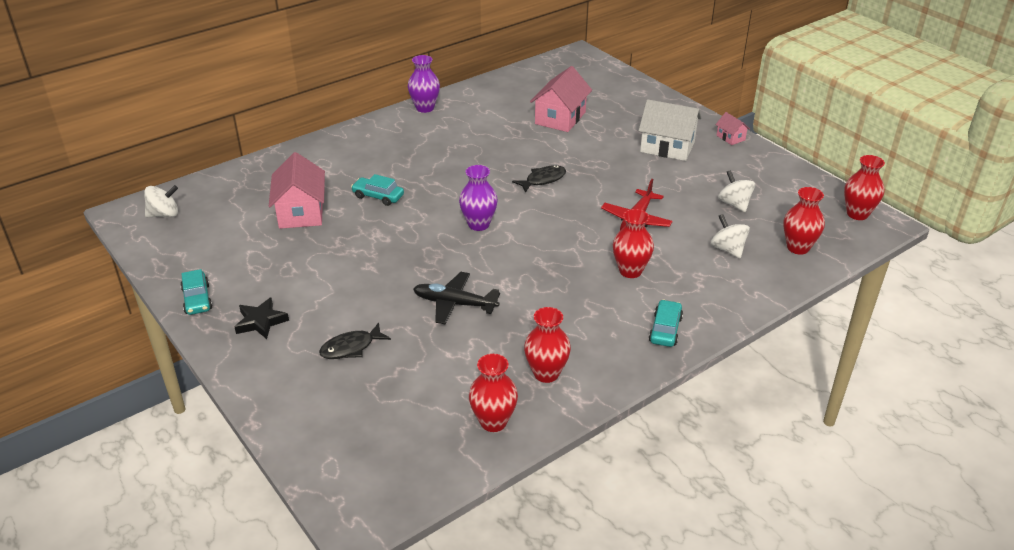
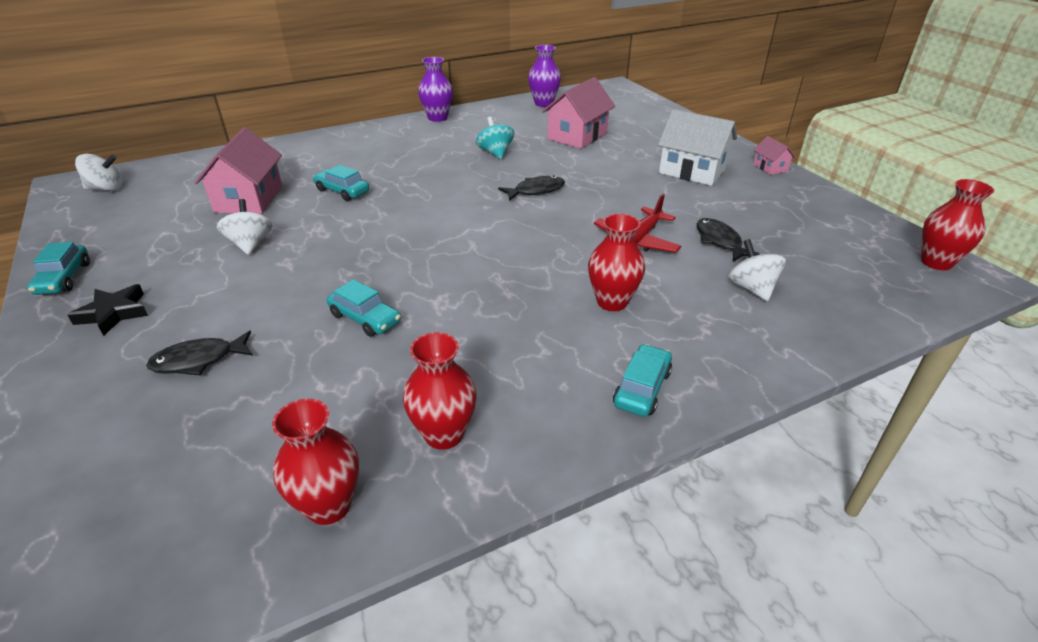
camera: 10 degrees right, 0 degrees up
black plane [413,272,500,324] -> turquoise car [327,279,401,337]
purple vase [459,165,498,231] -> purple vase moved to [528,45,561,107]
white spinning top [718,170,755,212] -> white spinning top moved to [217,199,272,255]
red vase [783,187,825,255] -> none
none -> turquoise spinning top [476,117,514,159]
none -> black fish [697,218,760,262]

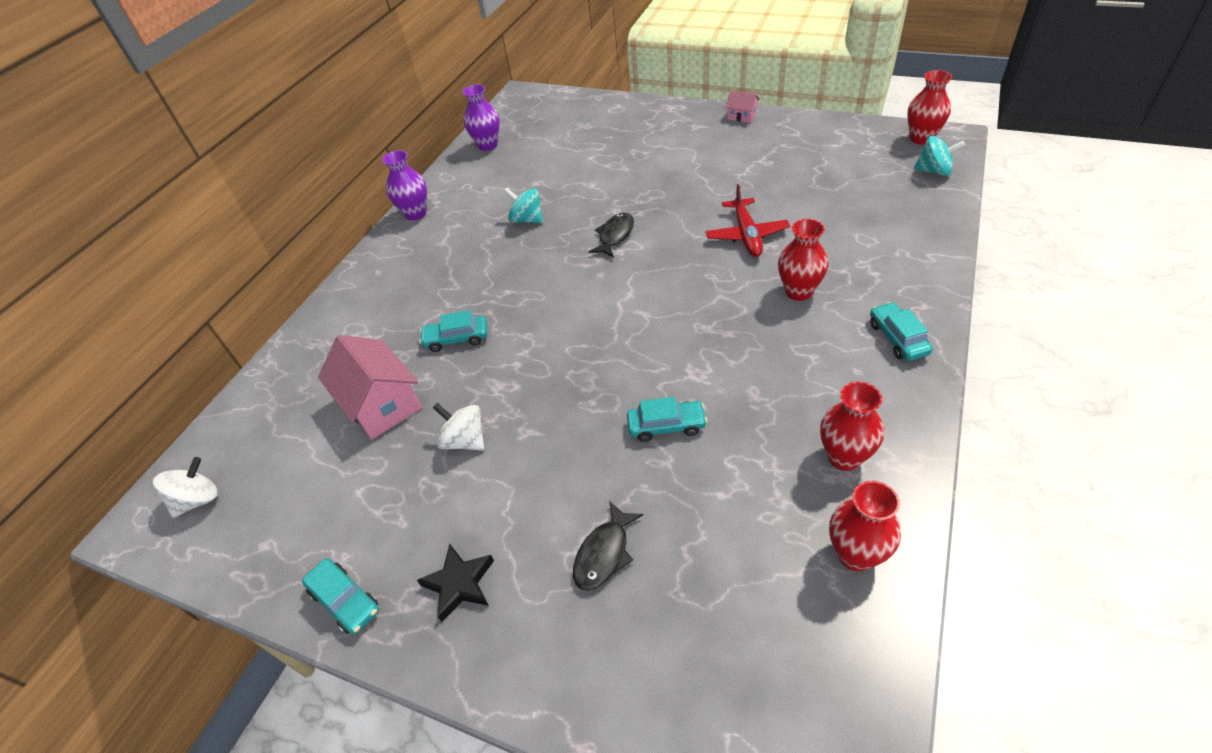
camera: 35 degrees left, 10 degrees up
pink house [542,77,615,149] -> none
white house [658,109,737,186] -> none
black fish [697,218,760,262] -> none
white spinning top [728,239,786,301] -> none
none -> turquoise spinning top [914,136,965,176]

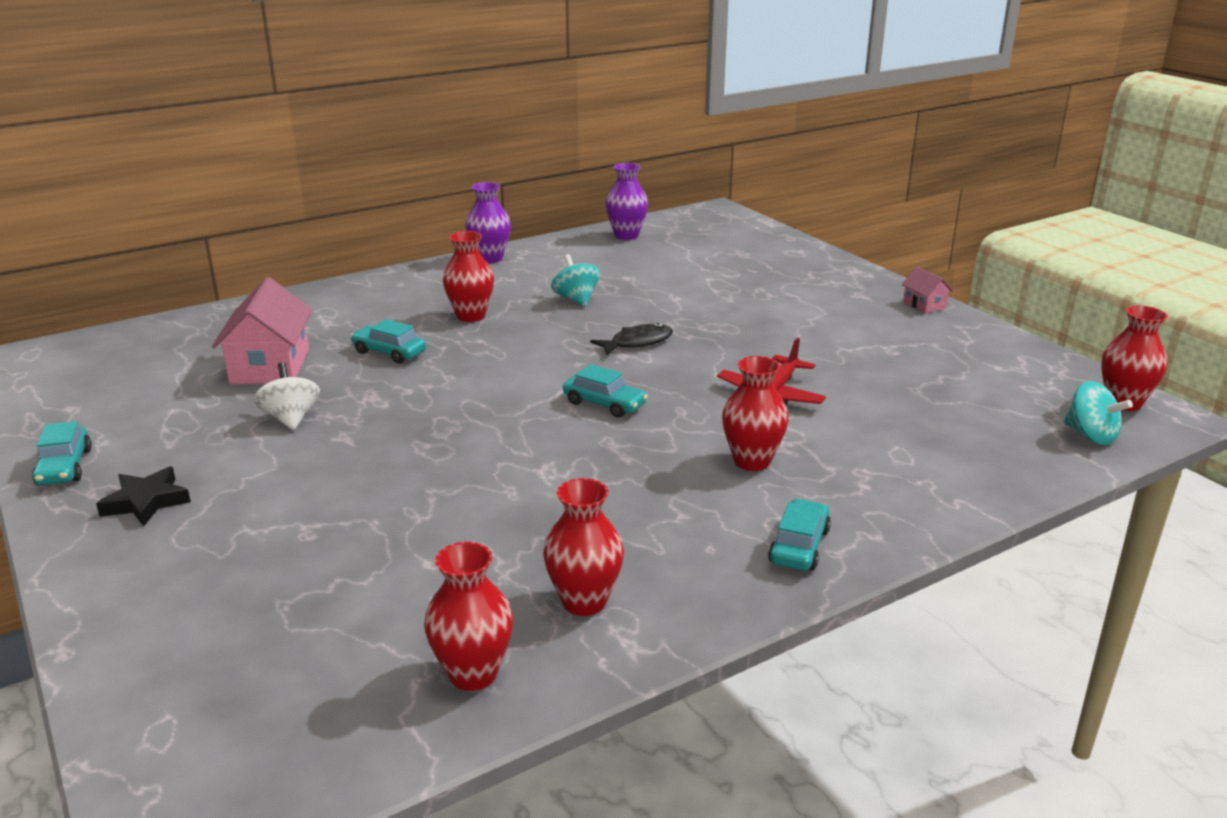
camera: 30 degrees right, 20 degrees down
white spinning top [153,457,218,518] -> none
black fish [573,501,643,591] -> none
turquoise car [627,397,707,442] -> turquoise car moved to [563,364,648,418]
none -> red vase [443,231,494,322]

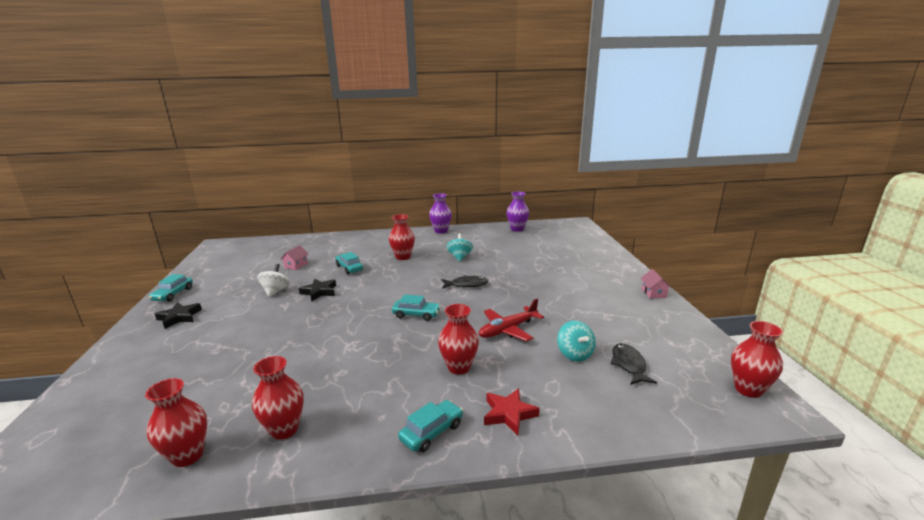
camera: 25 degrees right, 5 degrees down
pink house [212,277,312,384] -> pink house [281,245,308,270], size x0.49
turquoise car [563,364,648,418] -> turquoise car turned 45 degrees counterclockwise [392,294,441,321]
turquoise spinning top [1064,381,1133,445] -> turquoise spinning top moved to [557,320,596,362]
none -> black star [299,279,336,302]
none -> red star [484,388,540,435]
none -> black fish [611,343,657,385]

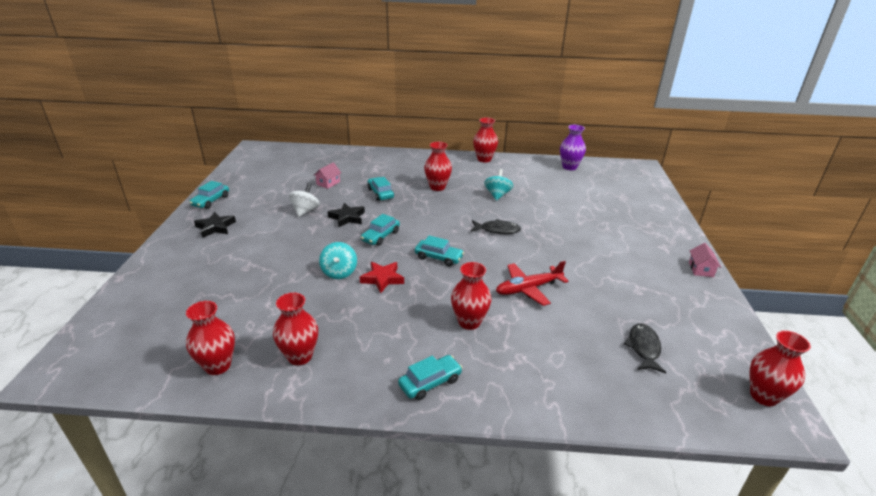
camera: 10 degrees right, 10 degrees up
purple vase [429,193,452,234] -> red vase [473,117,498,163]
red star [484,388,540,435] -> red star moved to [360,262,404,293]
turquoise spinning top [557,320,596,362] -> turquoise spinning top moved to [319,242,357,279]
none -> turquoise car [361,214,400,246]

